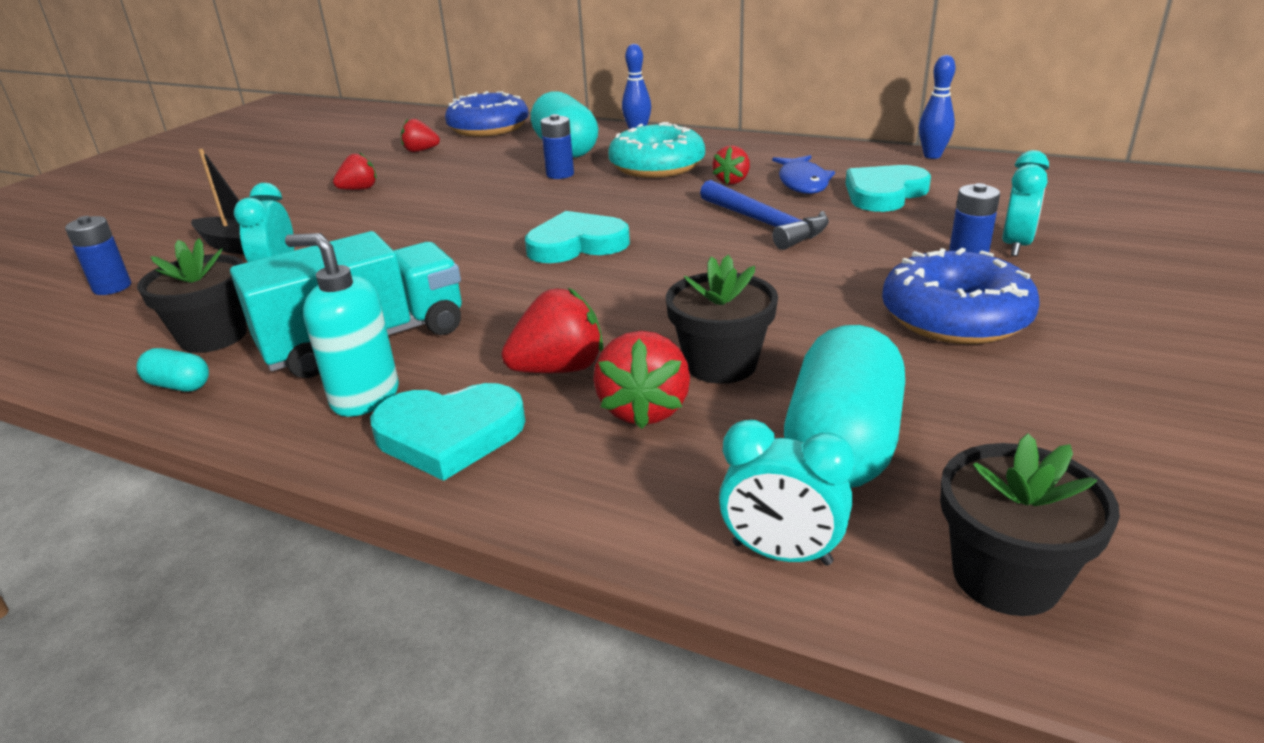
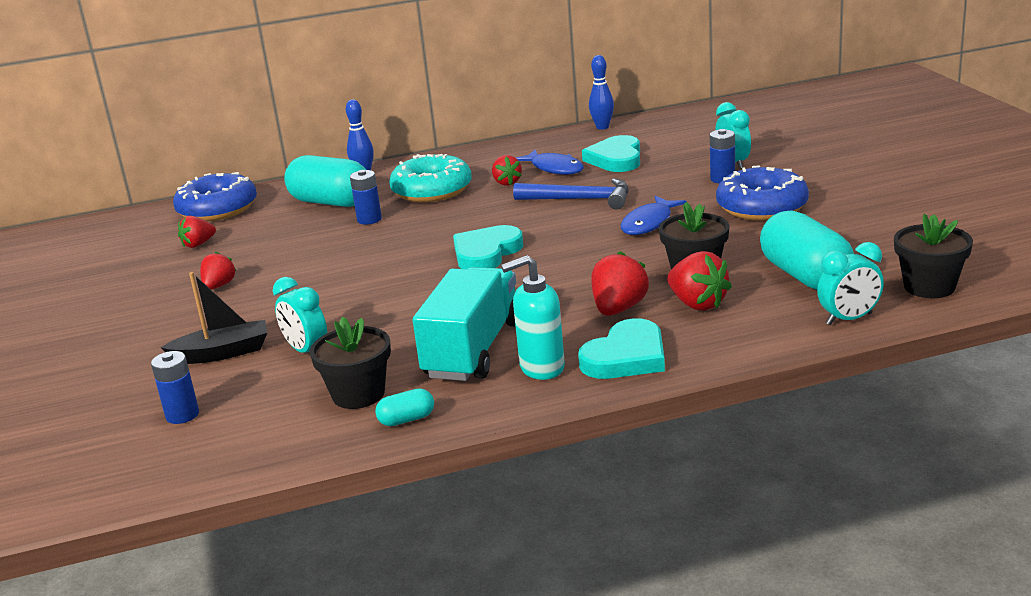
camera: 40 degrees left, 5 degrees down
none -> blue fish [621,196,687,235]

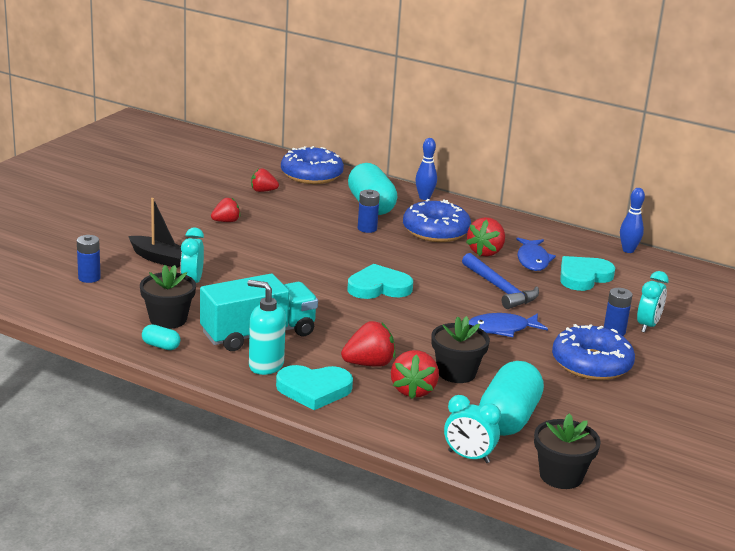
camera: 40 degrees right, 0 degrees up
turquoise donut [389,154,472,202] -> blue donut [403,199,471,242]
red strawberry [492,155,522,186] -> red strawberry [466,217,505,257], size x1.51

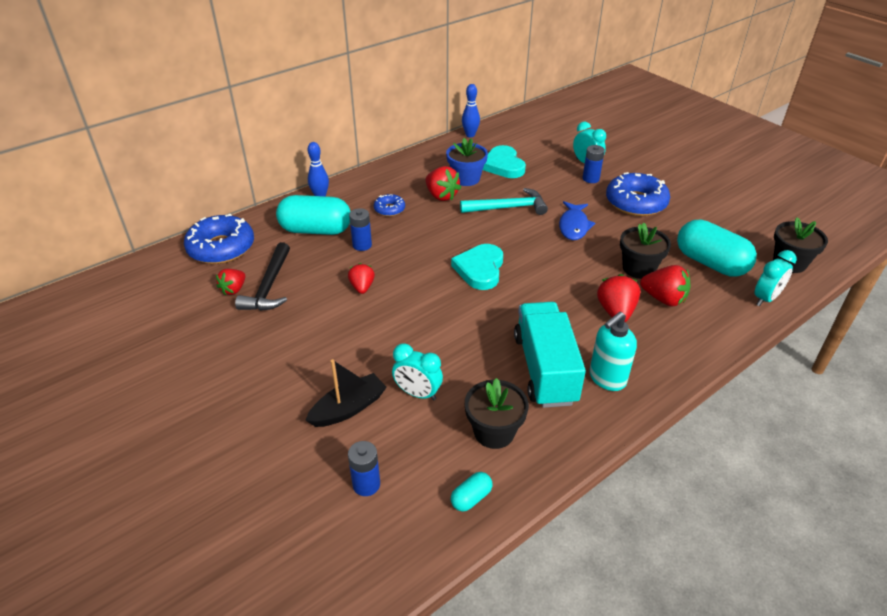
camera: 65 degrees left, 15 degrees up
turquoise capsule [142,324,181,350] -> turquoise capsule moved to [451,472,492,512]
red strawberry [211,198,240,222] -> red strawberry moved to [348,263,375,294]
turquoise heart [276,365,353,410] -> none
blue donut [403,199,471,242] -> blue donut [374,194,405,216], size x0.50
blue hammer [462,253,539,309] -> turquoise hammer [460,188,548,215]
blue fish [516,237,556,271] -> blue flower pot [446,138,488,186]
none -> black hammer [235,242,290,311]

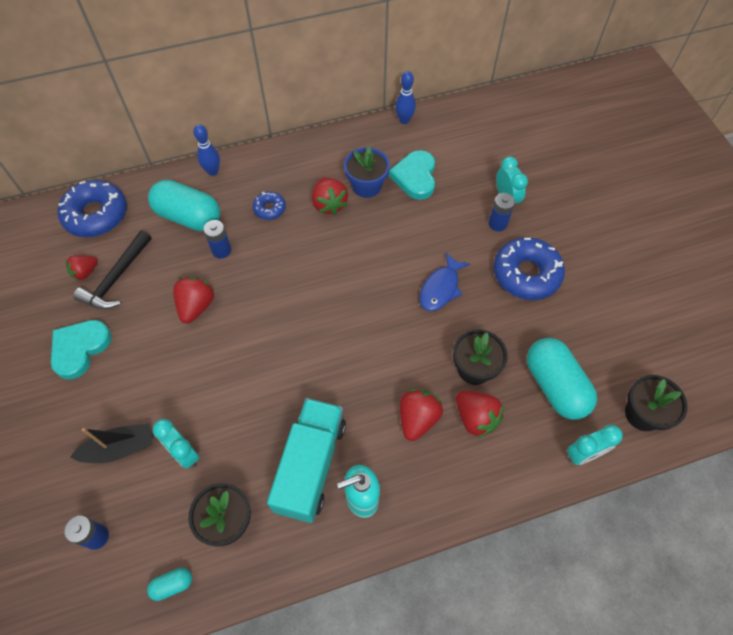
camera: 20 degrees right, 20 degrees up
red strawberry [348,263,375,294] -> red strawberry [173,277,214,324], size x1.51
turquoise heart [451,244,503,290] -> turquoise heart moved to [51,320,112,379]
turquoise hammer [460,188,548,215] -> none

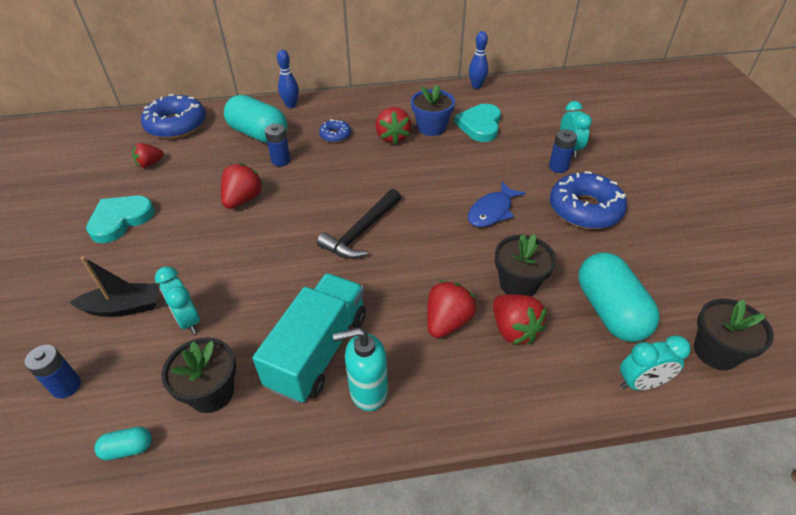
camera: 10 degrees right, 15 degrees down
black hammer [73,231,152,309] -> black hammer moved to [317,189,401,259]

